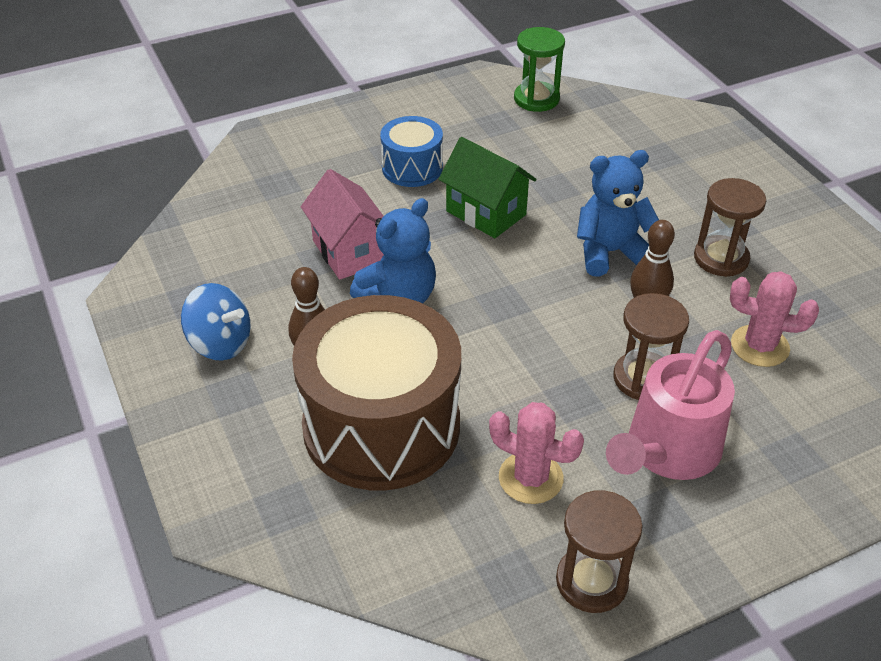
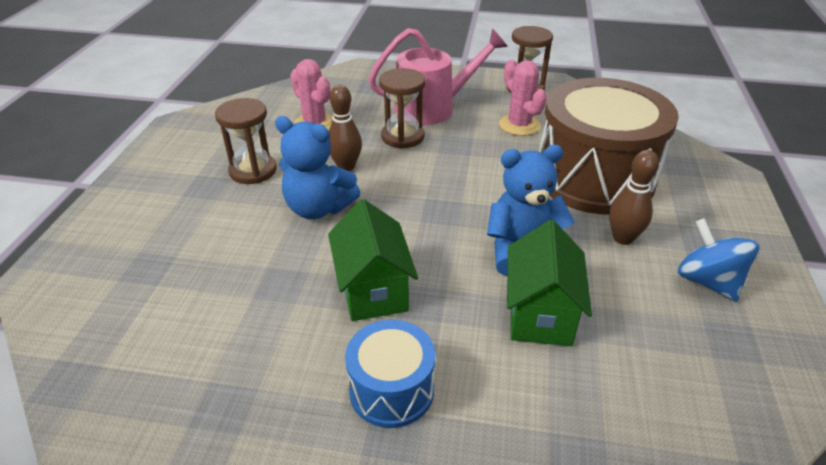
camera: 145 degrees left, 5 degrees down
pink house [301,169,384,280] -> green house [507,220,592,346]
green hourglass [514,27,565,112] -> none

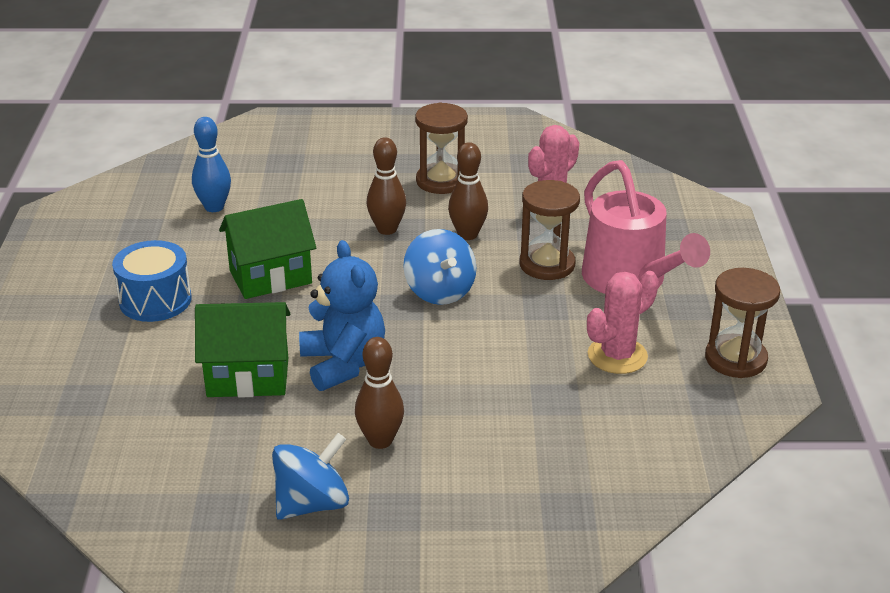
camera: 80 degrees right, 5 degrees down
blue teddy bear [275,116,360,219] -> brown bowling pin [366,137,406,235]
brown drum [539,78,679,215] -> none
none -> blue bowling pin [192,117,231,212]
none -> blue spinning top [403,229,476,305]

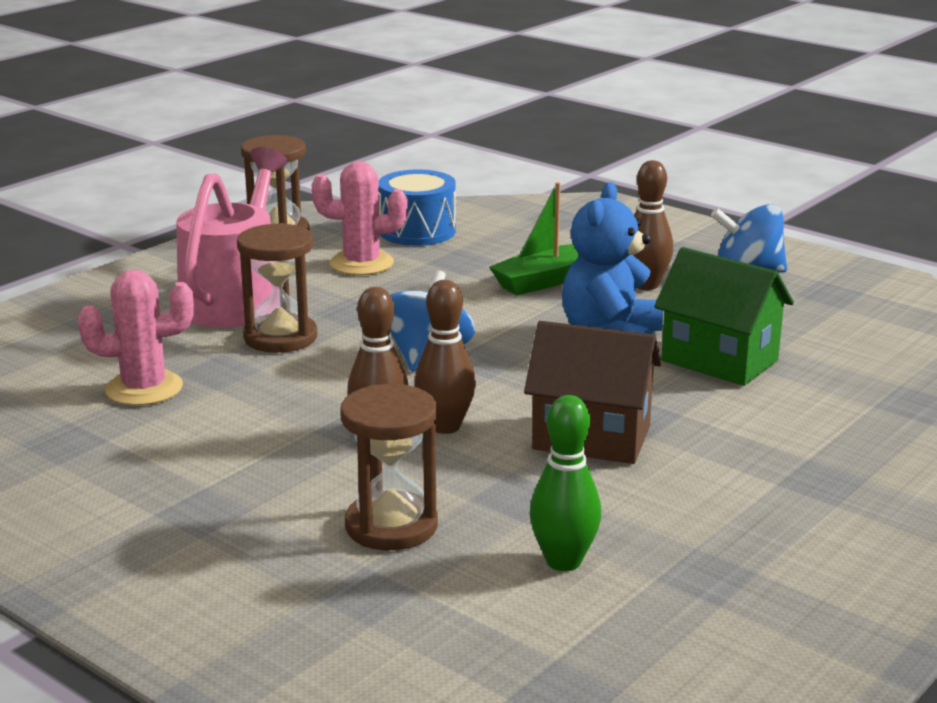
camera: 140 degrees left, 10 degrees down
blue drum [112,240,192,322] -> blue drum moved to [379,170,456,246]
blue bowling pin [192,117,231,212] -> green bowling pin [530,395,601,571]
green house [219,199,316,299] -> brown house [524,321,662,464]
brown hourglass [415,103,468,194] -> brown hourglass moved to [340,384,438,550]
brown bowling pin [448,142,488,240] -> brown bowling pin moved to [415,280,476,434]
none -> green boat [489,182,580,295]

